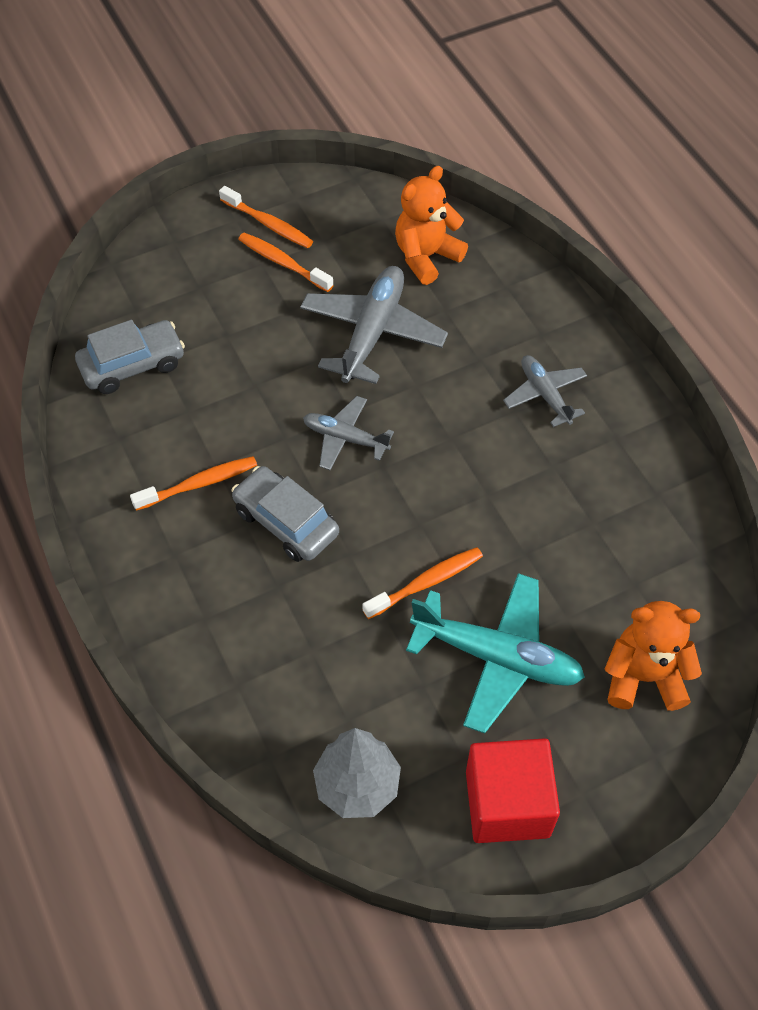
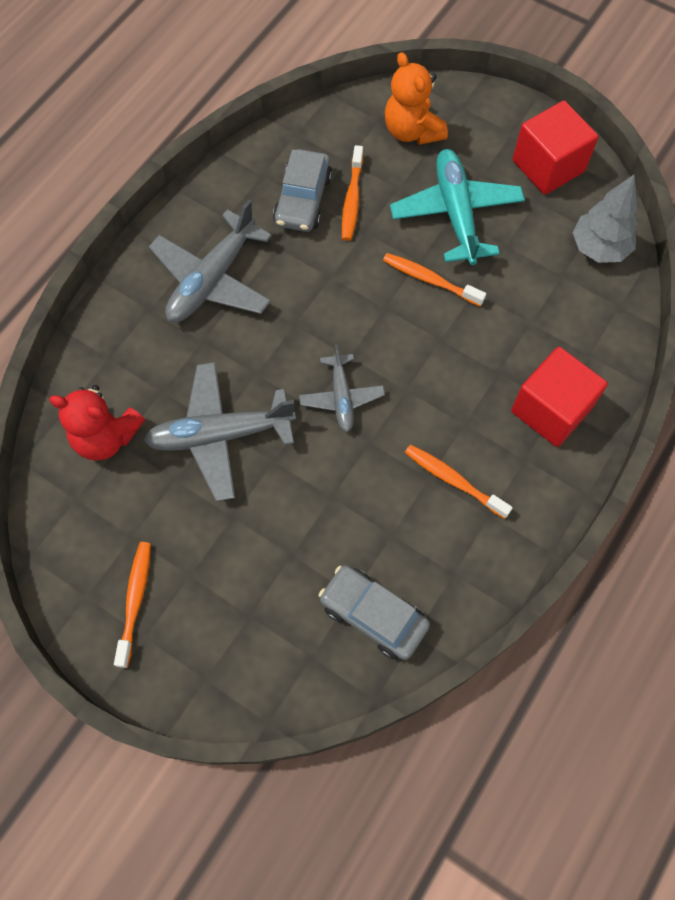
camera: 120 degrees left, 10 degrees up
grey car [231,466,339,562] -> grey car moved to [273,149,332,232]
orange toothbrush [238,233,334,292] -> orange toothbrush moved to [342,145,363,241]
orange teddy bear [395,166,468,285] -> red teddy bear [49,385,145,461]
grey plane [503,355,587,427] -> grey plane [149,200,272,322], size x1.71
none -> red cube [511,347,608,447]

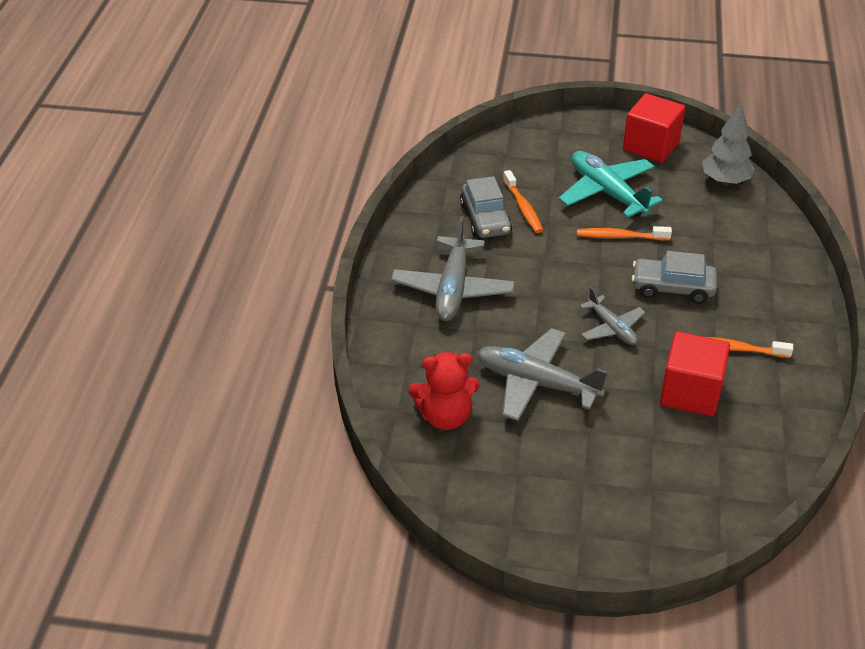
camera: 25 degrees left, 25 degrees down
orange toothbrush [114,542,151,668] -> none
grey plane [143,362,296,501] -> grey plane turned 60 degrees clockwise [477,328,608,421]
grey car [319,565,430,660] -> grey car moved to [632,251,717,304]
orange teddy bear [385,52,448,145] -> none
red cube [511,347,608,447] -> red cube moved to [660,331,730,416]

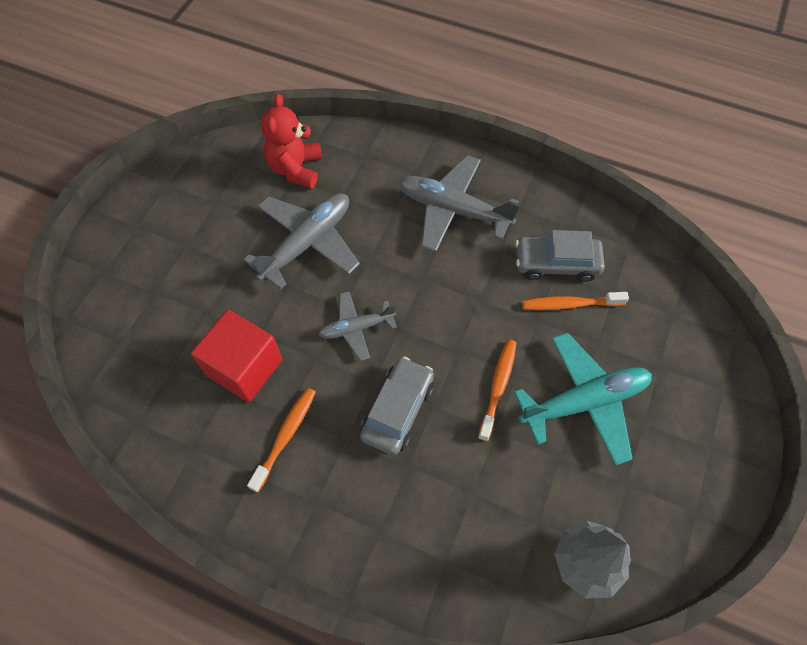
camera: 105 degrees right, 20 degrees up
red cube [623,93,685,163] -> none

